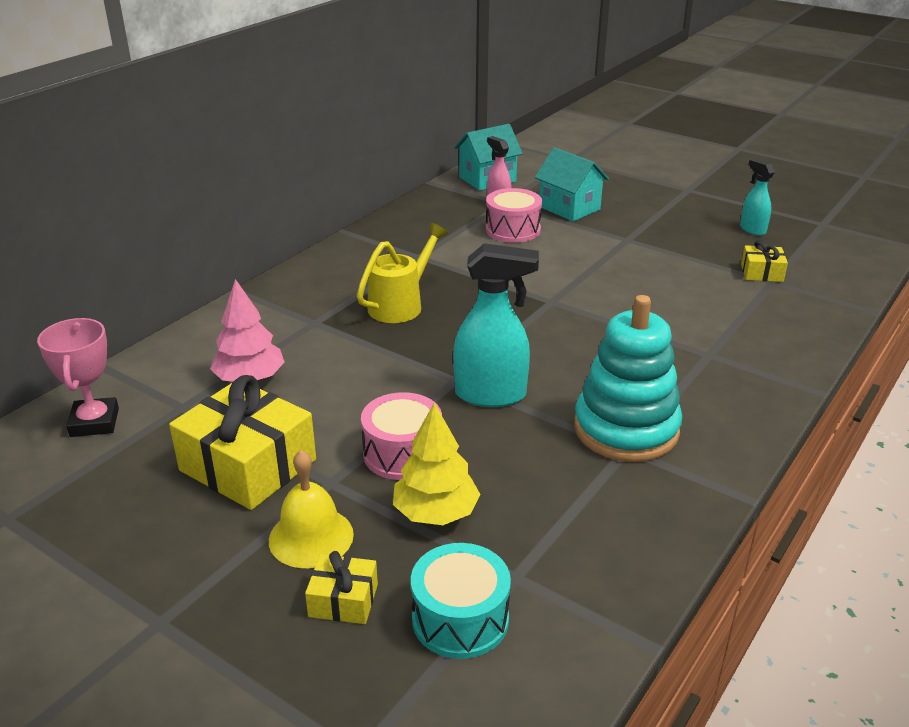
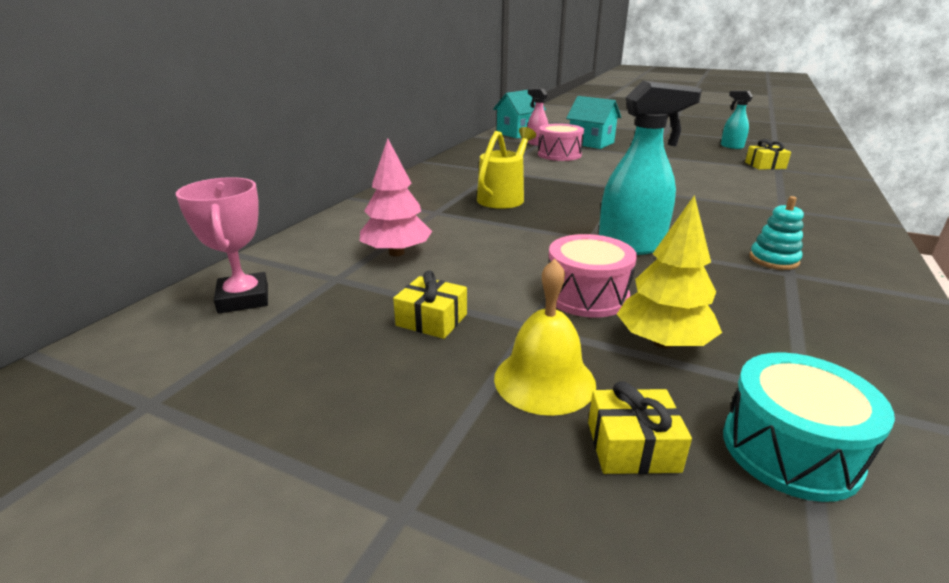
camera: 10 degrees left, 5 degrees down
yellow gift [169,375,316,510] -> yellow gift [393,270,467,339], size x0.49
turquoise stacking toy [574,295,682,462] -> turquoise stacking toy [749,196,804,270], size x0.46

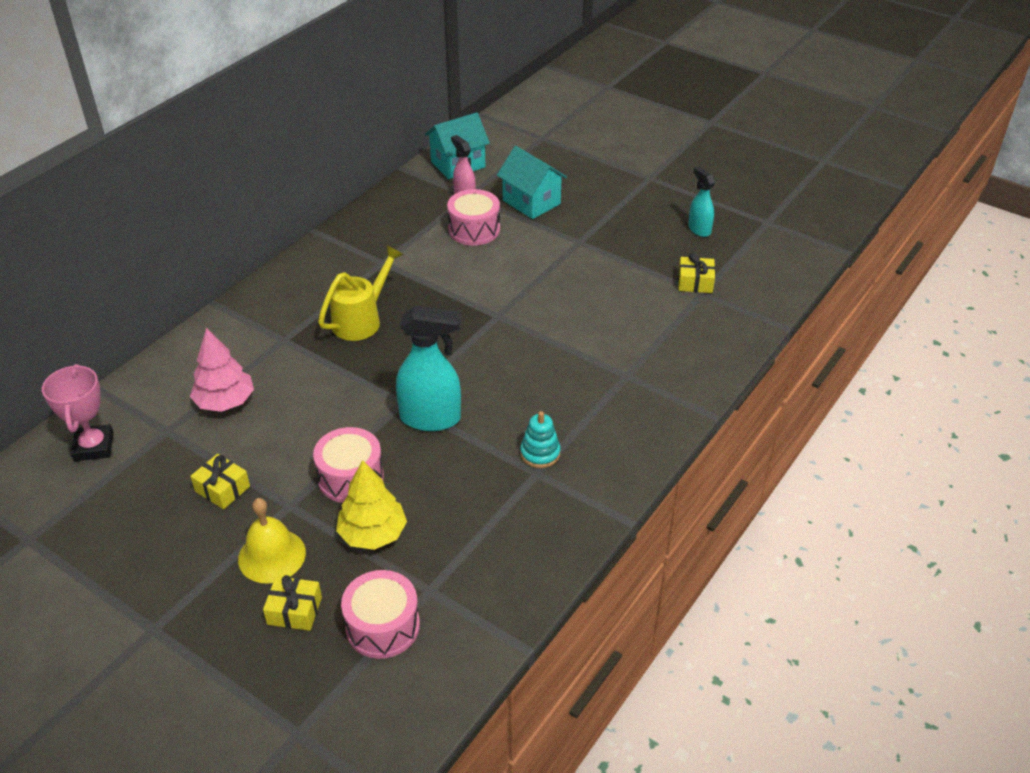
camera: 10 degrees right, 15 degrees up
turquoise drum [723,352,895,502] -> pink drum [341,570,420,659]

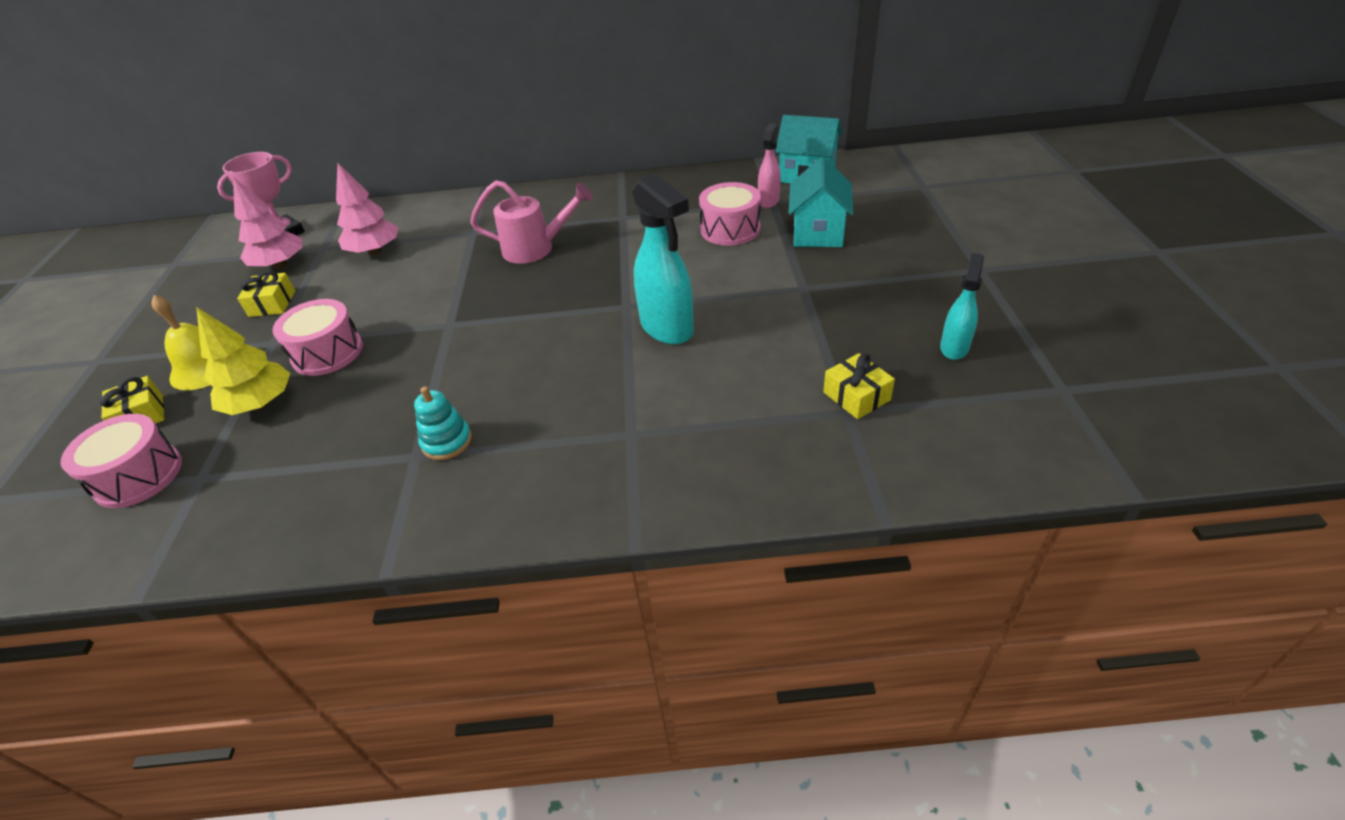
camera: 55 degrees right, 0 degrees up
yellow watering can [318,245,404,341] -> pink watering can [470,180,593,264]
turquoise spray bottle [396,306,462,431] -> turquoise spray bottle moved to [632,173,694,345]
none -> pink tree [233,177,302,269]

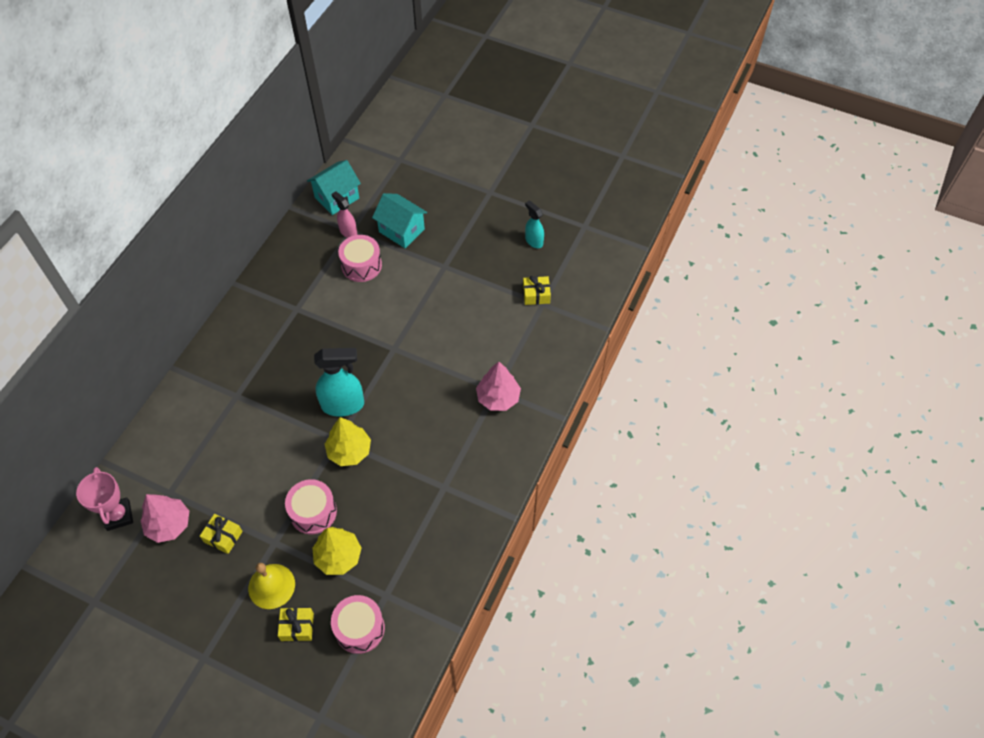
camera: 65 degrees left, 15 degrees up
pink tree [336,163,399,255] -> pink tree moved to [476,362,521,411]
turquoise stacking toy [414,386,472,460] -> none
pink watering can [470,180,593,264] -> none
turquoise spray bottle [632,173,694,345] -> turquoise spray bottle moved to [314,348,364,417]
none -> yellow tree [325,417,371,466]

